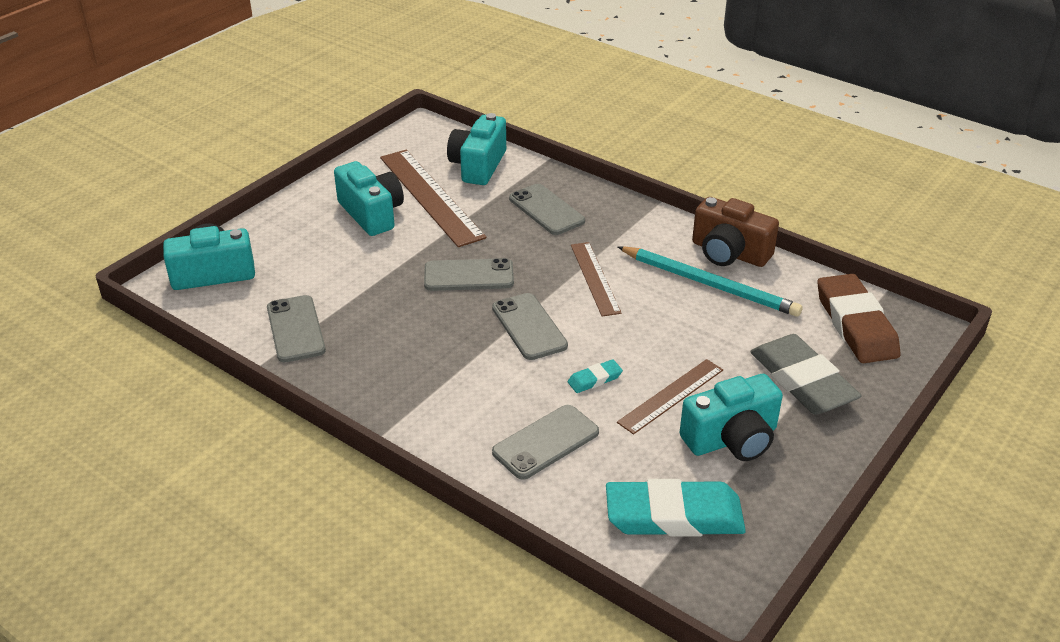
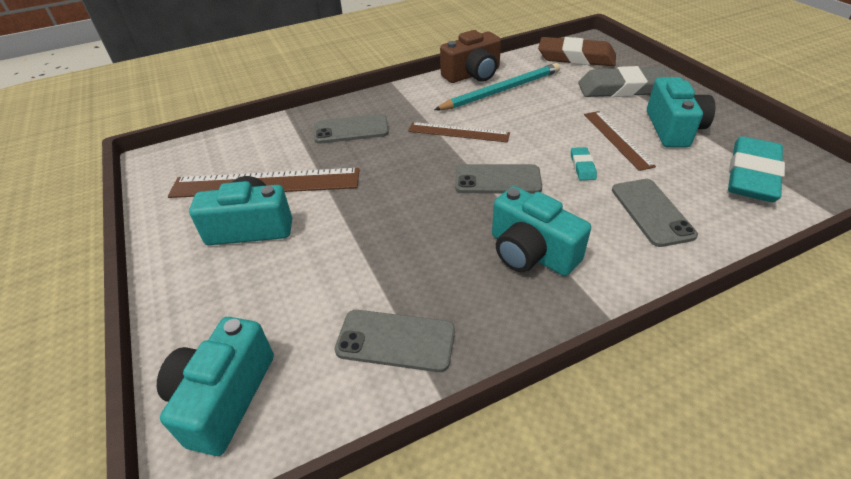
camera: 60 degrees left, 5 degrees up
grey phone [424,258,514,291] -> none
turquoise camera [447,113,506,185] -> turquoise camera moved to [492,186,591,276]

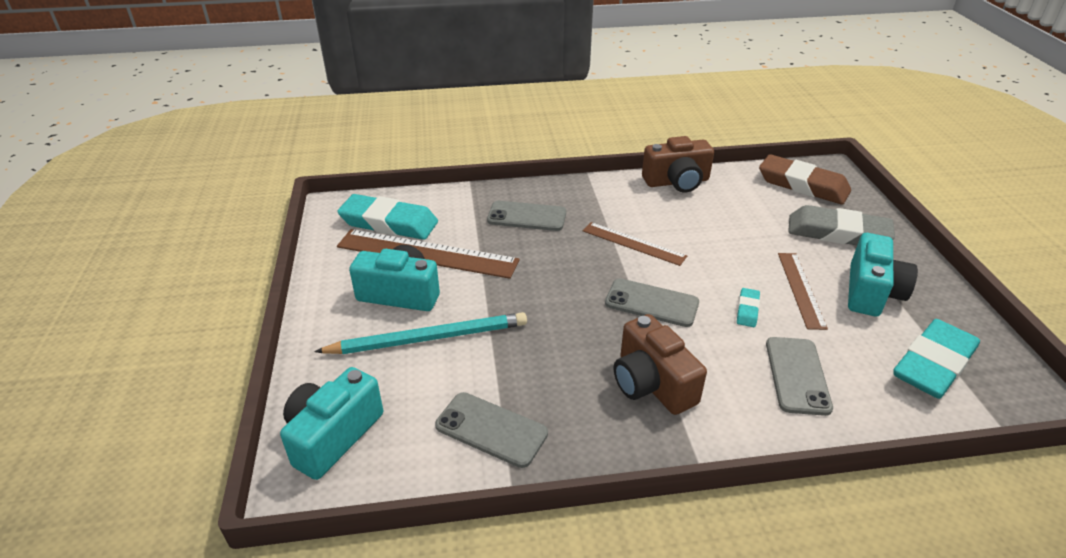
camera: 15 degrees right, 5 degrees down
turquoise pencil [434,63,560,110] -> turquoise pencil moved to [314,312,527,354]
turquoise camera [492,186,591,276] -> brown camera [614,314,707,415]
none -> turquoise eraser [337,194,438,240]

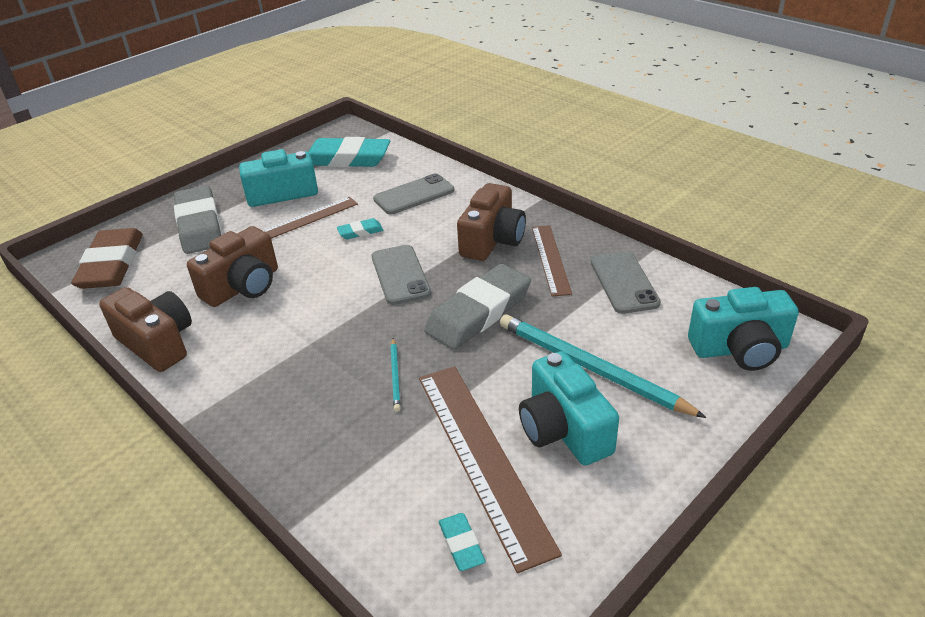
camera: 125 degrees left, 0 degrees up
turquoise eraser [337,194,438,240] -> turquoise eraser [439,513,486,571], size x0.44
grey phone [487,201,566,231] -> none
brown ruler [583,222,687,266] -> brown ruler moved to [532,225,572,297]
none -> brown camera [187,226,278,307]
none -> turquoise pencil [391,338,401,412]
none -> grey eraser [424,264,531,350]

